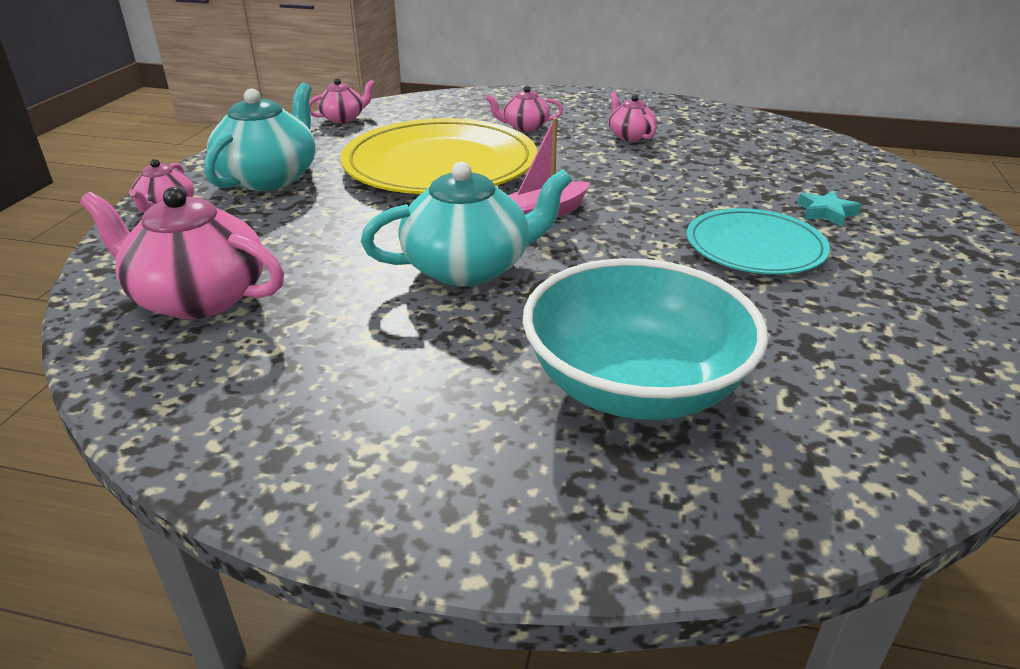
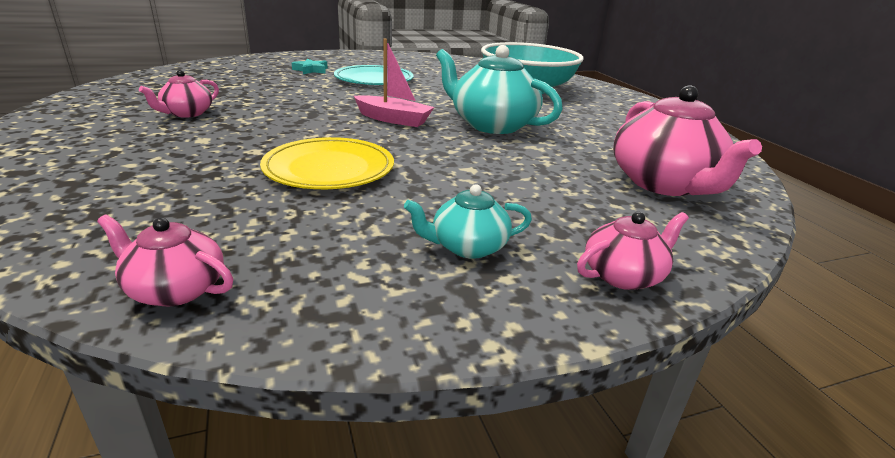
camera: 125 degrees left, 5 degrees down
turquoise teapot [204,83,315,191] -> turquoise teapot [404,184,532,259], size x0.53
yellow plate [340,118,537,194] -> yellow plate [260,137,394,189], size x0.58
pink teapot [486,86,563,131] -> none

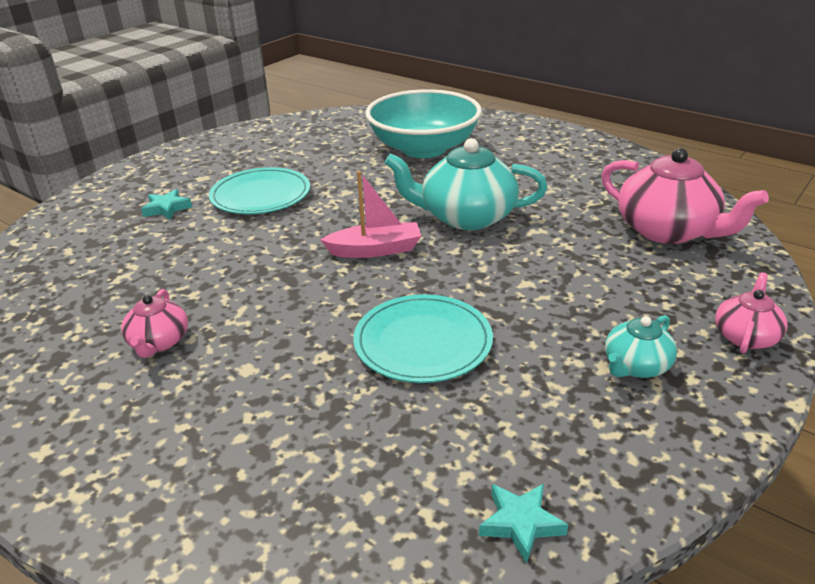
camera: 30 degrees left, 5 degrees up
pink teapot [97,215,233,306] -> turquoise star [479,484,568,564]
yellow plate [260,137,394,189] -> turquoise plate [353,294,493,383]

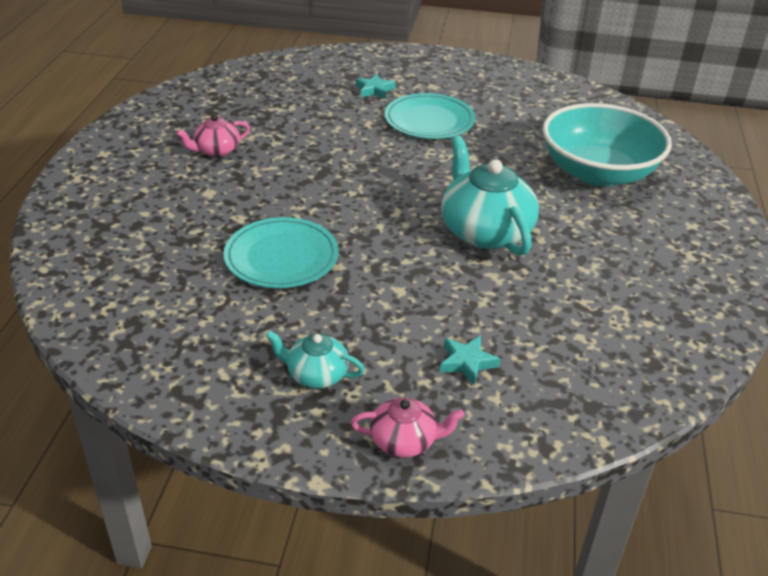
camera: 60 degrees right, 5 degrees up
pink boat [320,171,421,258] -> none
turquoise star [479,484,568,564] -> turquoise star moved to [440,335,500,386]
pink teapot [601,148,769,244] -> none

